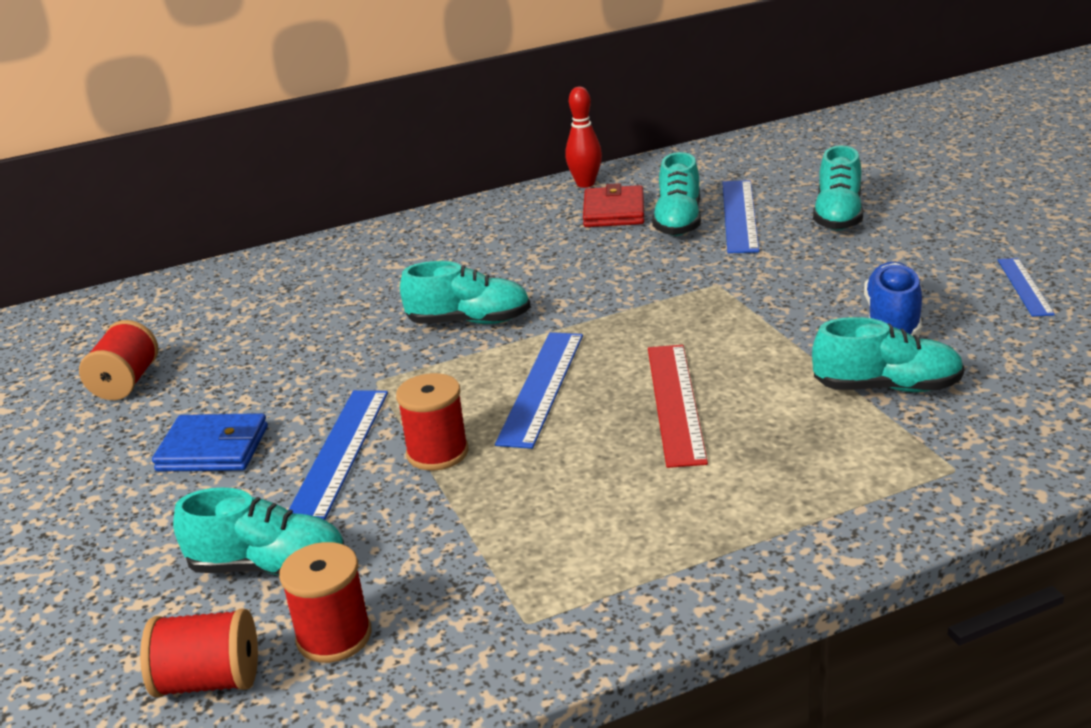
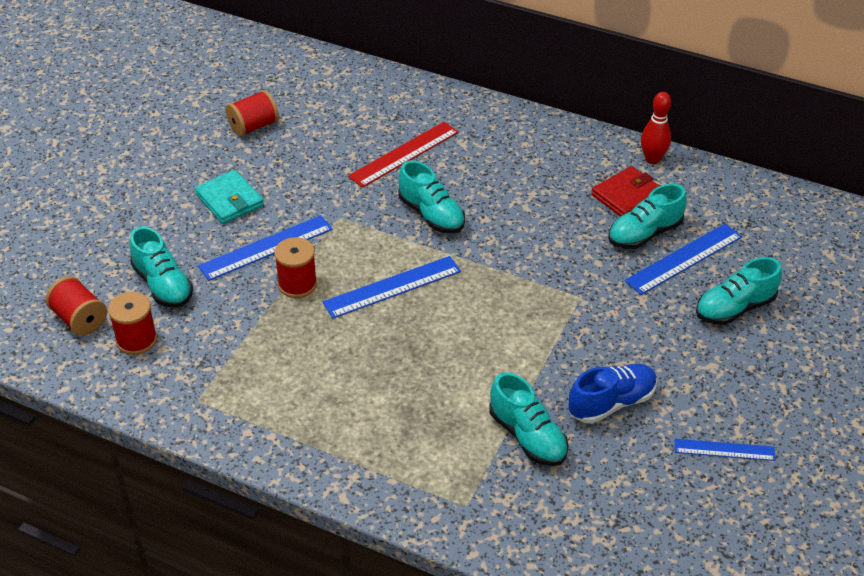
camera: 45 degrees right, 15 degrees up
blue wallet [152,413,268,472] -> turquoise wallet [194,170,264,224]
red ruler [648,345,708,468] -> red ruler moved to [348,122,459,188]
blue ruler [998,258,1055,317] -> blue ruler turned 45 degrees clockwise [674,439,776,461]

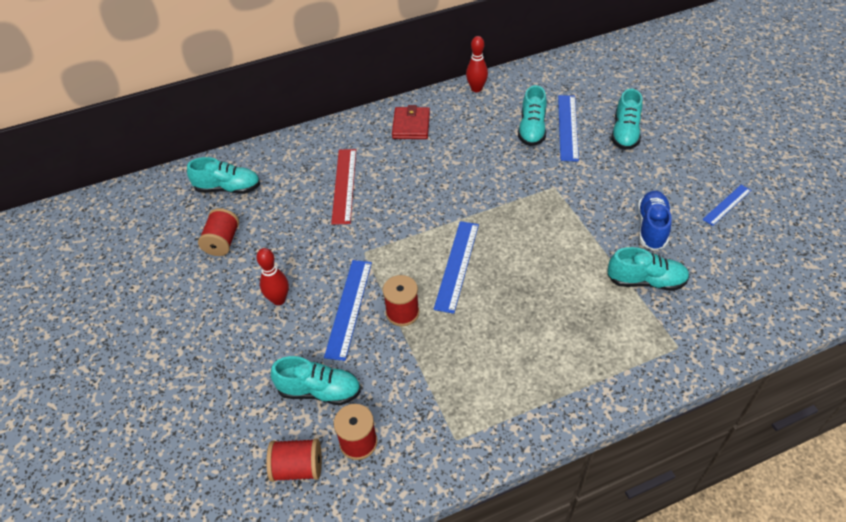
camera: 45 degrees left, 5 degrees up
turquoise wallet [194,170,264,224] -> red bowling pin [256,248,289,305]
turquoise shoe [398,160,465,234] -> turquoise shoe moved to [187,157,260,194]
red wallet [591,166,659,217] -> red wallet moved to [392,105,430,139]

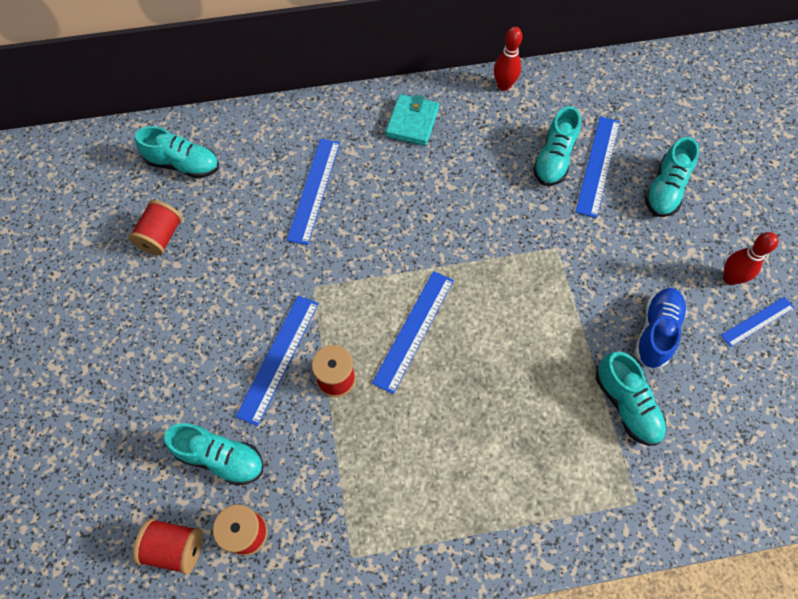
camera: 10 degrees right, 15 degrees up
red bowling pin [256,248,289,305] -> red bowling pin moved to [723,232,778,285]
red ruler [331,149,356,225] -> blue ruler [287,139,340,245]
red wallet [392,105,430,139] -> turquoise wallet [386,94,439,146]
turquoise shoe [607,247,690,291] -> turquoise shoe turned 45 degrees clockwise [596,351,666,446]

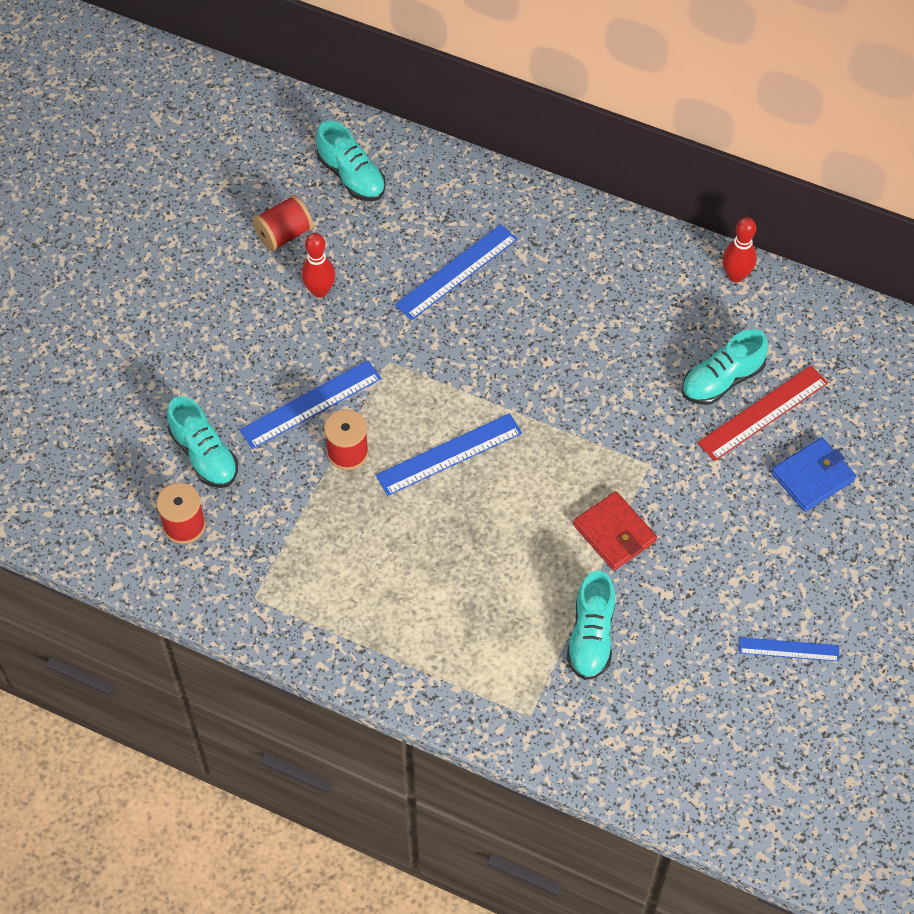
camera: 35 degrees right, 5 degrees down
red spool [133,518,203,575] -> none
turquoise wallet [386,94,439,146] -> none
blue ruler [575,116,620,218] -> red ruler [698,365,828,461]
blue shoe [634,288,687,368] -> none
turquoise shoe [645,137,699,217] -> blue wallet [771,437,856,512]
red bowling pin [723,232,778,285] -> red bowling pin moved to [302,233,335,298]
none -> red wallet [573,491,657,570]

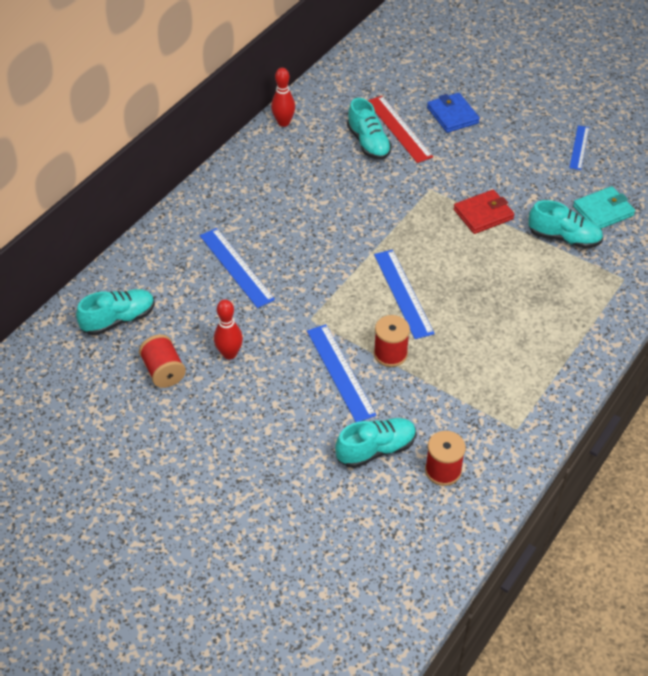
camera: 80 degrees left, 10 degrees down
none -> turquoise wallet [573,186,635,229]

